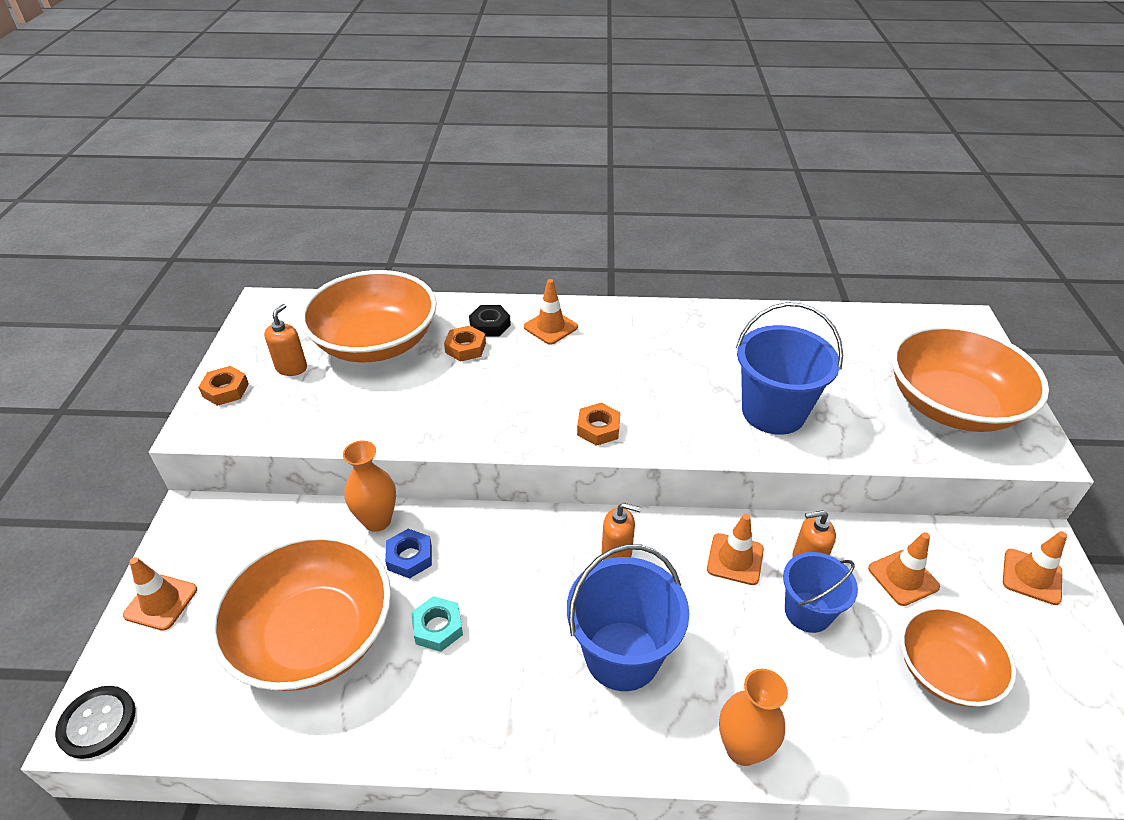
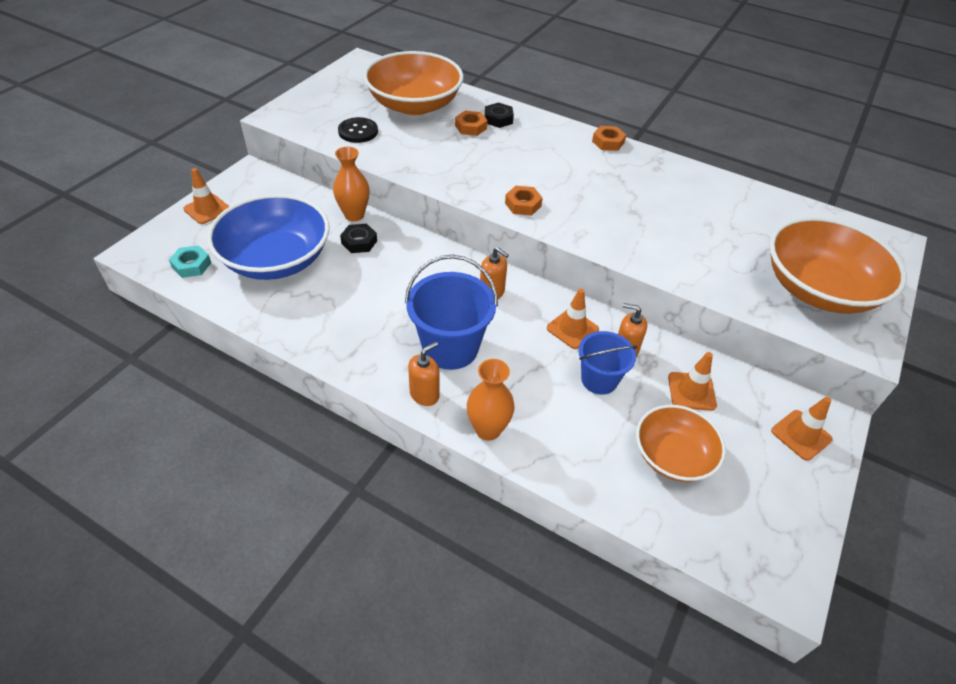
camera: 25 degrees right, 5 degrees up
black button [55,686,136,759] -> black button moved to [338,117,378,143]
orange nut [198,366,249,406] -> orange nut moved to [592,126,626,151]
orange bowl [209,534,391,691] -> blue bowl [207,194,330,280]
orange soap dispenser [264,304,307,376] -> orange soap dispenser moved to [408,342,439,406]
blue nut [385,529,432,579] -> black nut [340,224,377,253]
turquoise nut [411,596,463,652] -> turquoise nut moved to [169,245,211,278]
orange traffic cone [524,279,578,345] -> none
blue bucket [736,302,843,435] -> none

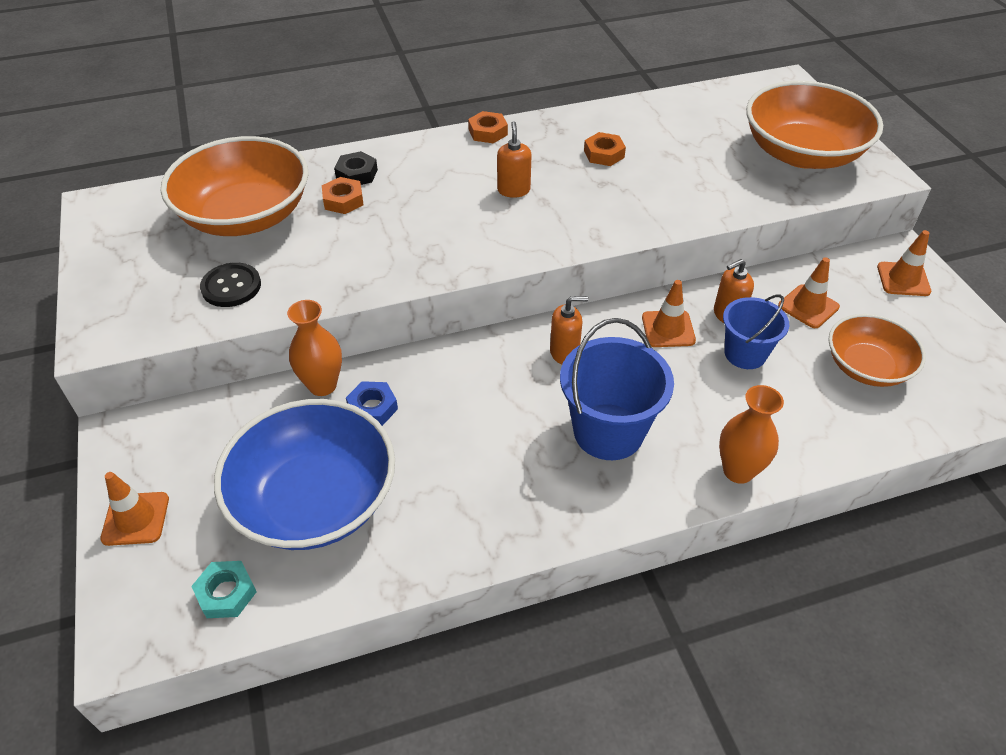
camera: 45 degrees left, 0 degrees up
black nut [340,224,377,253] -> blue nut [346,381,398,426]
orange soap dispenser [408,342,439,406] -> orange soap dispenser moved to [497,121,532,198]
orange nut [505,186,543,216] -> orange nut moved to [584,132,626,166]

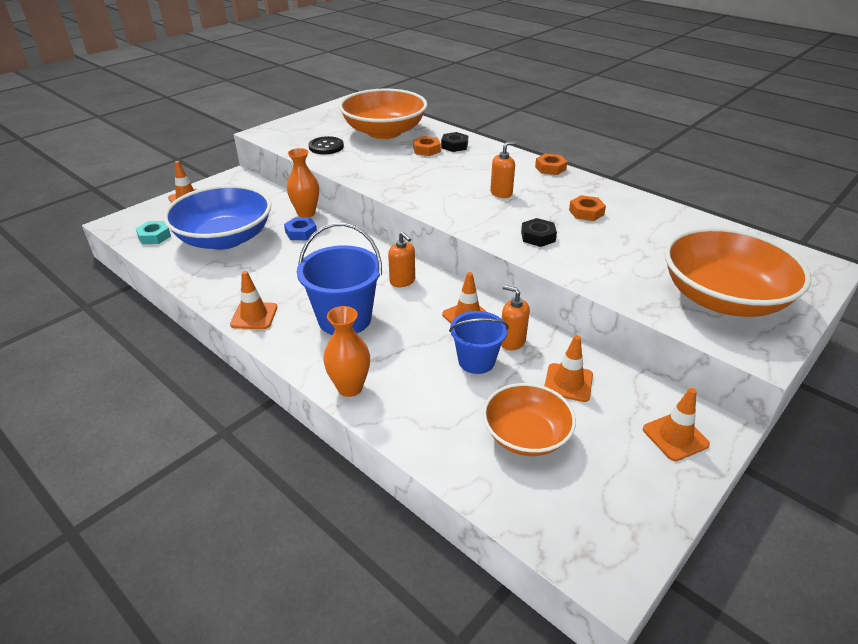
camera: 60 degrees right, 10 degrees down
none -> orange traffic cone [230,271,277,329]
none -> black nut [521,218,557,247]

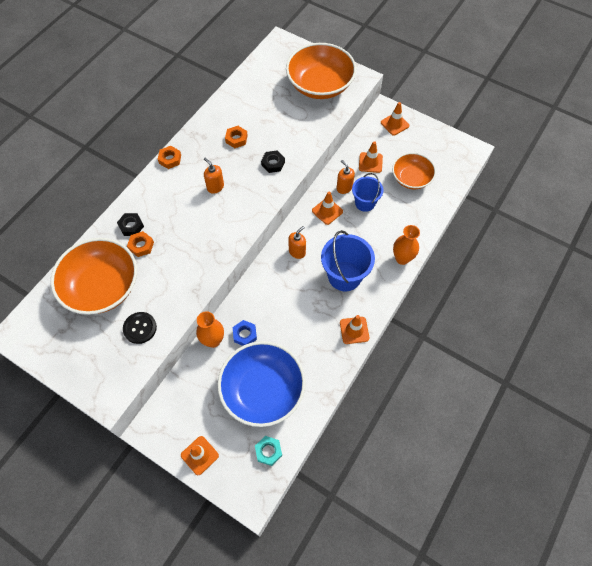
camera: 100 degrees left, 25 degrees up
orange soap dispenser [501,285,530,350] -> orange soap dispenser turned 120 degrees clockwise [337,160,355,194]

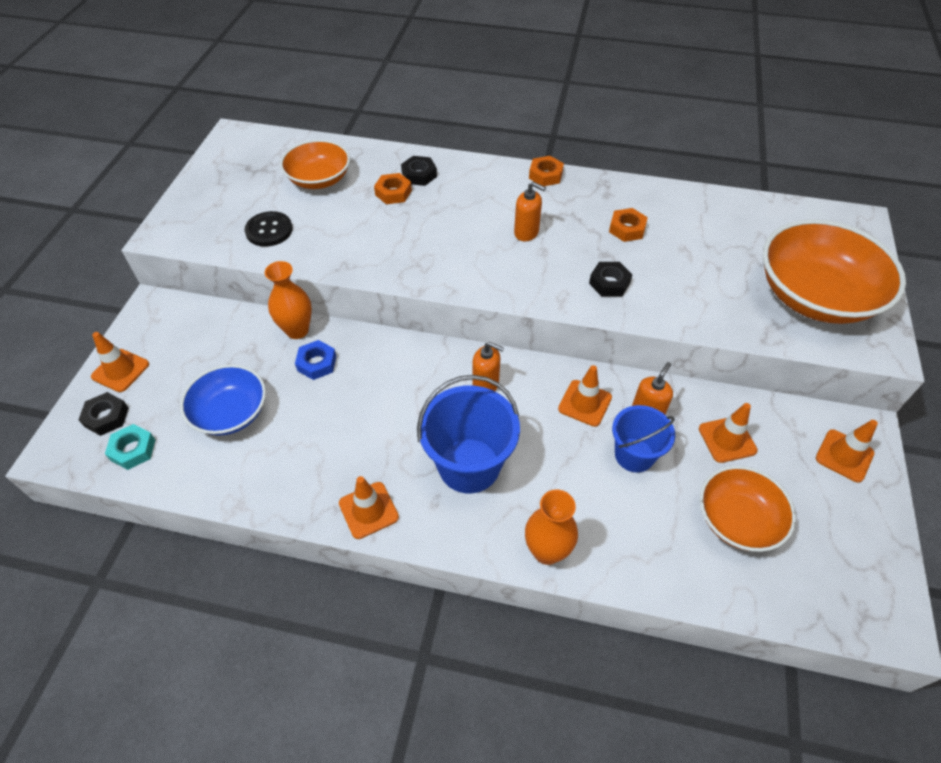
camera: 70 degrees right, 10 degrees down
orange bowl [50,238,137,315] -> orange bowl [280,140,350,189], size x0.61
orange soap dispenser [204,158,224,194] -> orange soap dispenser turned 90 degrees clockwise [514,181,546,242]
blue bowl [217,341,306,427] -> blue bowl [180,365,266,436], size x0.61
none -> black nut [78,392,128,436]

